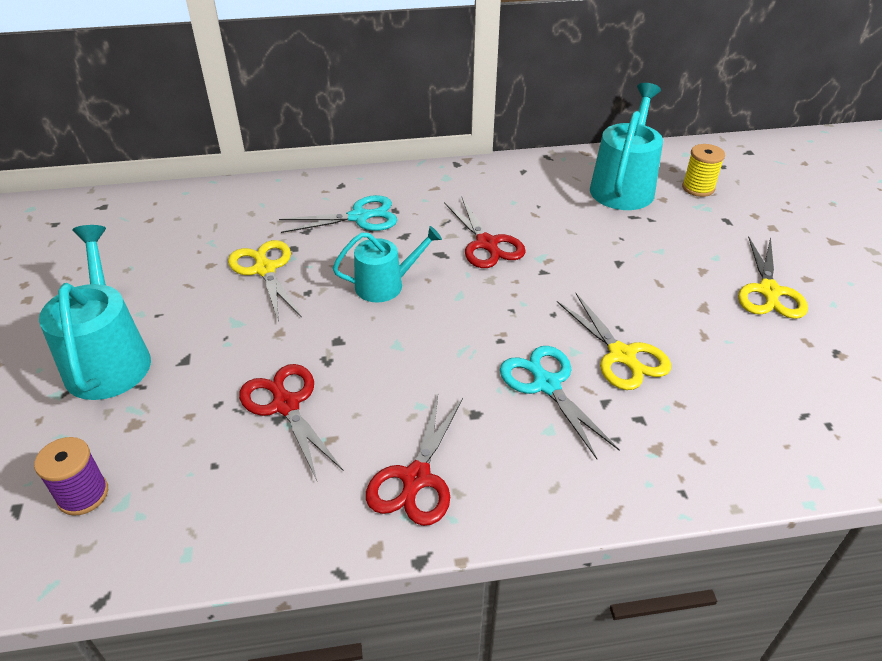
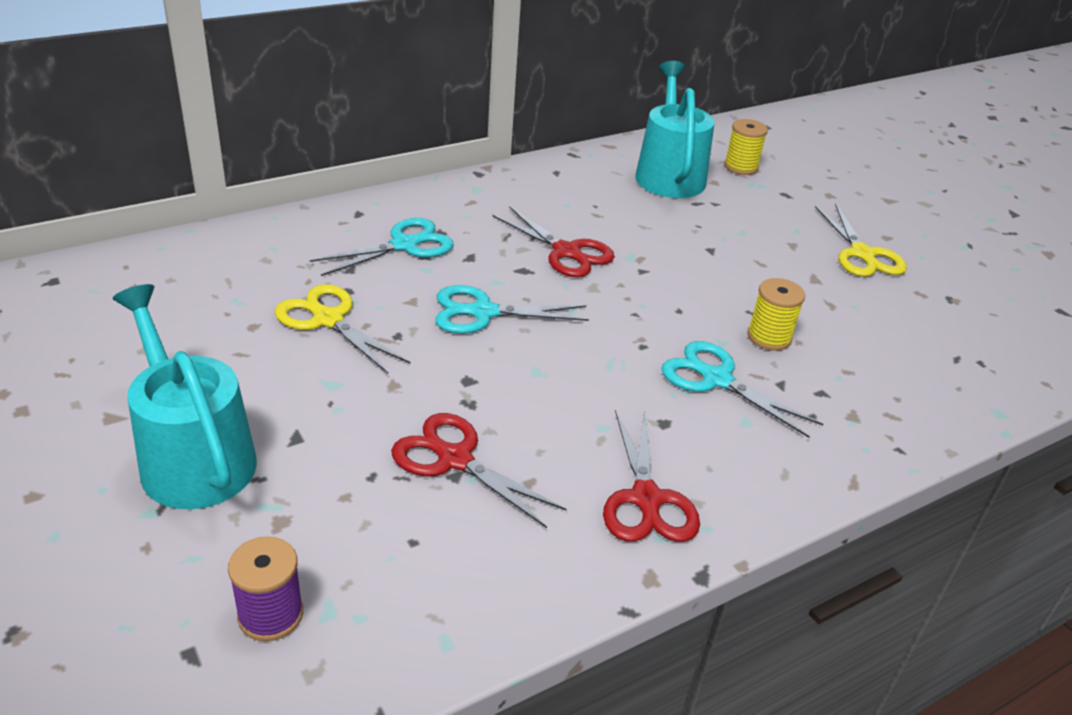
camera: 25 degrees left, 5 degrees down
turquoise watering can [333,226,442,302] -> turquoise scissors [435,285,589,334]
yellow scissors [557,293,671,390] -> yellow spool [747,278,805,351]

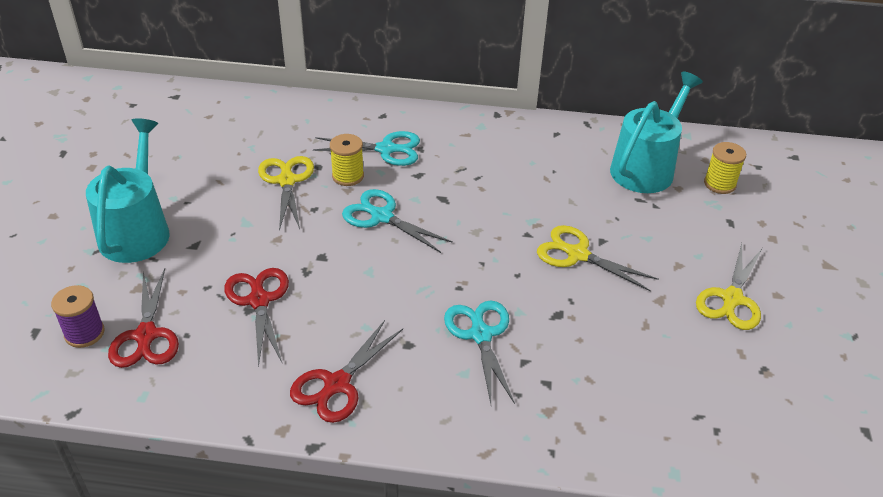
camera: 40 degrees right, 5 degrees up
red scissors [493,206,615,277] -> red scissors moved to [108,269,179,368]
yellow spool [747,278,805,351] -> yellow spool moved to [330,134,364,186]
none -> yellow scissors [537,225,659,292]

